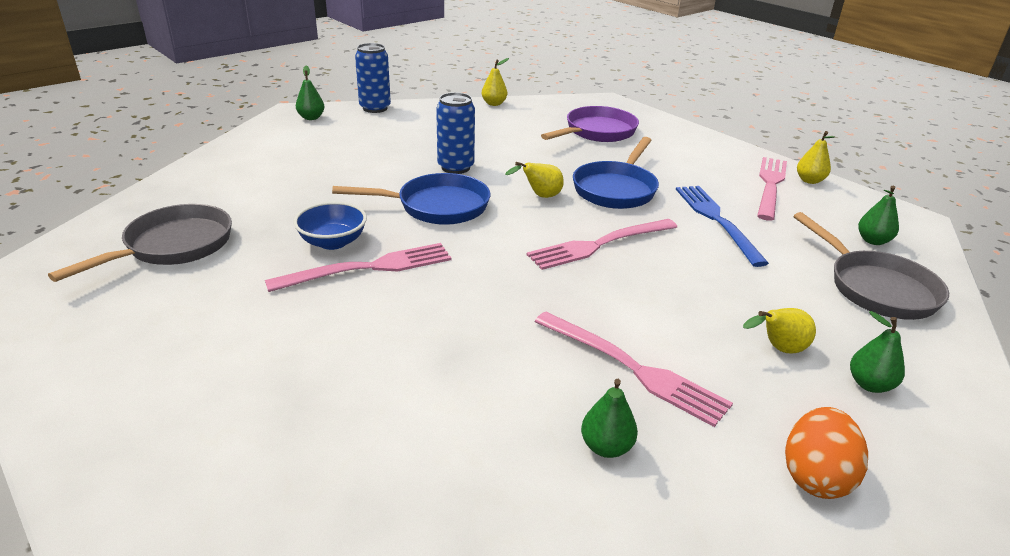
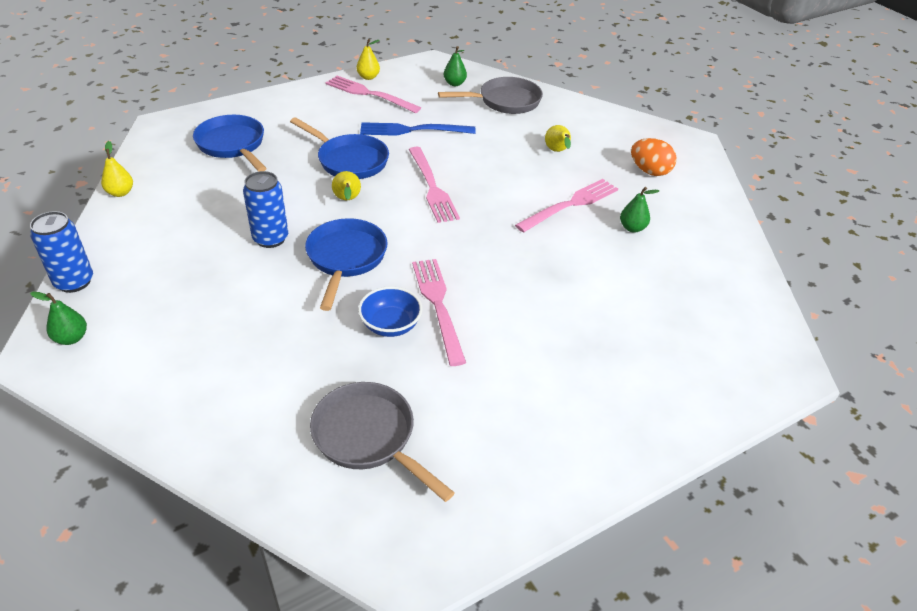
camera: 80 degrees left, 10 degrees up
purple pan [541,106,639,142] -> blue pan [193,115,267,172]
green pear [850,311,905,393] -> none

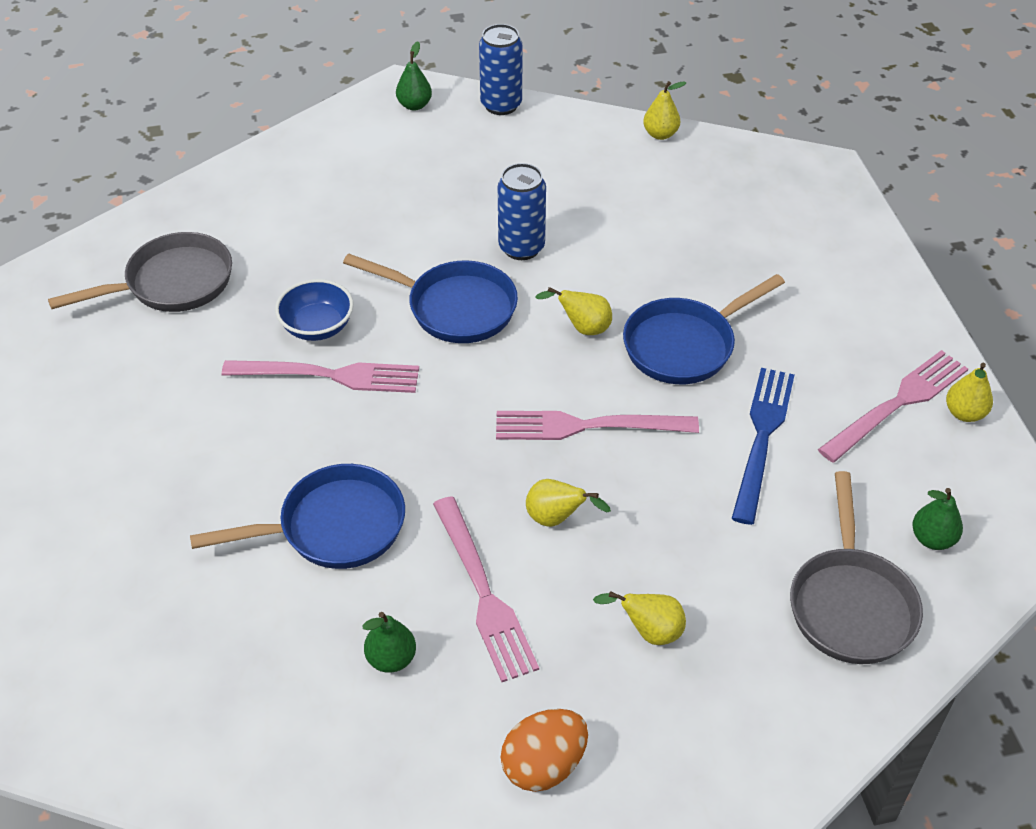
camera: 110 degrees right, 5 degrees up
blue pan [193,115,267,172] -> blue pan moved to [190,464,405,569]
none -> yellow pear [526,479,611,527]

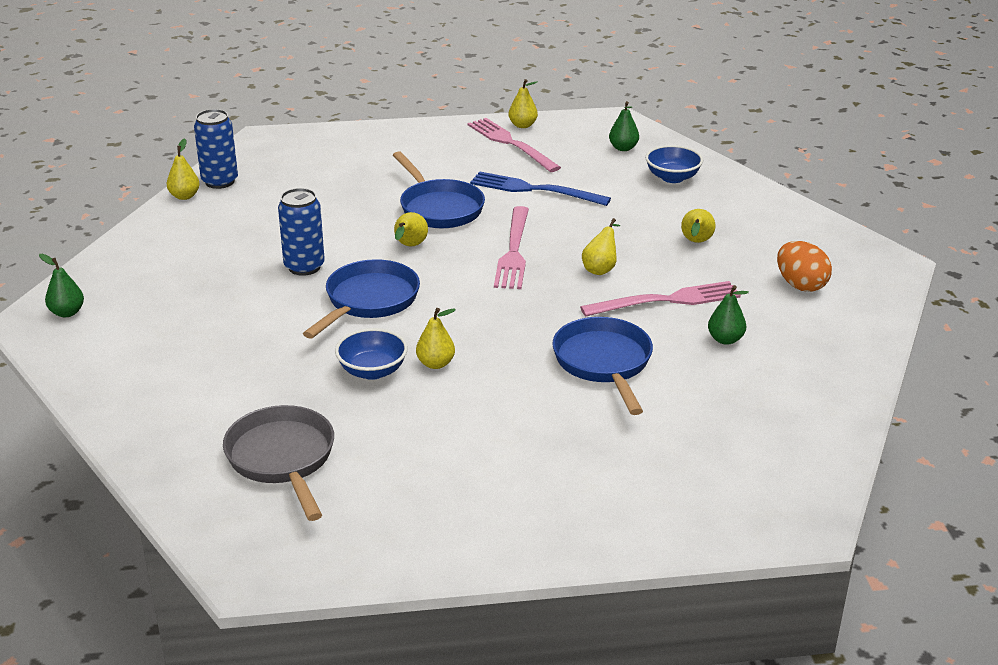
camera: 85 degrees left, 15 degrees down
pink fork [222,360,419,393] -> yellow pear [416,308,456,369]
blue can [479,24,522,115] -> blue can moved to [194,109,238,189]
grey pan [790,471,923,664] -> blue bowl [645,145,703,183]

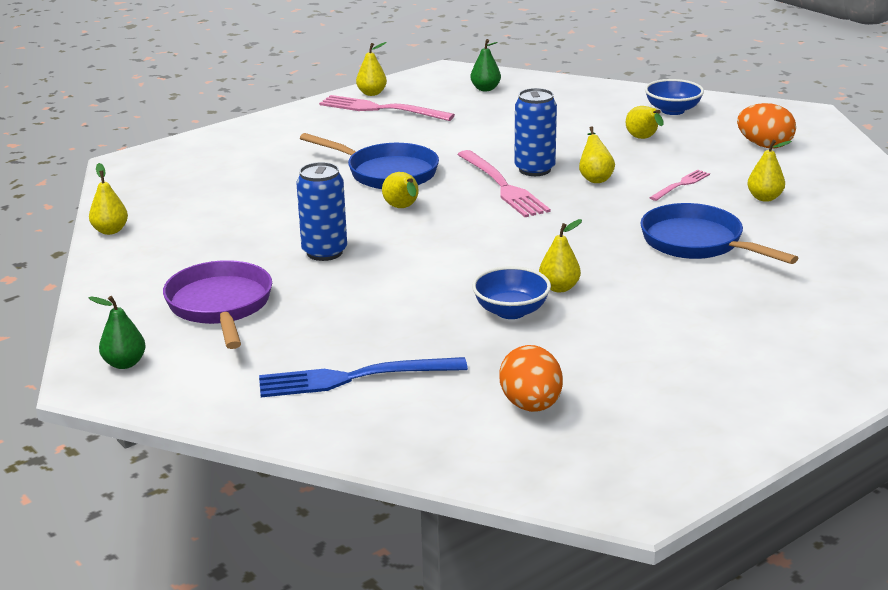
camera: 30 degrees left, 5 degrees down
blue can [194,109,238,189] -> blue can moved to [514,88,557,176]
grey pan [223,405,334,521] -> orange egg [500,345,563,412]
blue pan [303,259,420,339] -> none
blue fork [470,171,611,206] -> blue fork moved to [259,357,468,397]
pink fork [580,281,741,317] -> pink fork [649,170,710,201], size x0.55
blue bowl [645,145,703,183] -> blue bowl moved to [645,79,704,115]
green pear [708,285,749,345] -> yellow pear [747,140,792,202]
none -> purple pan [163,260,272,349]

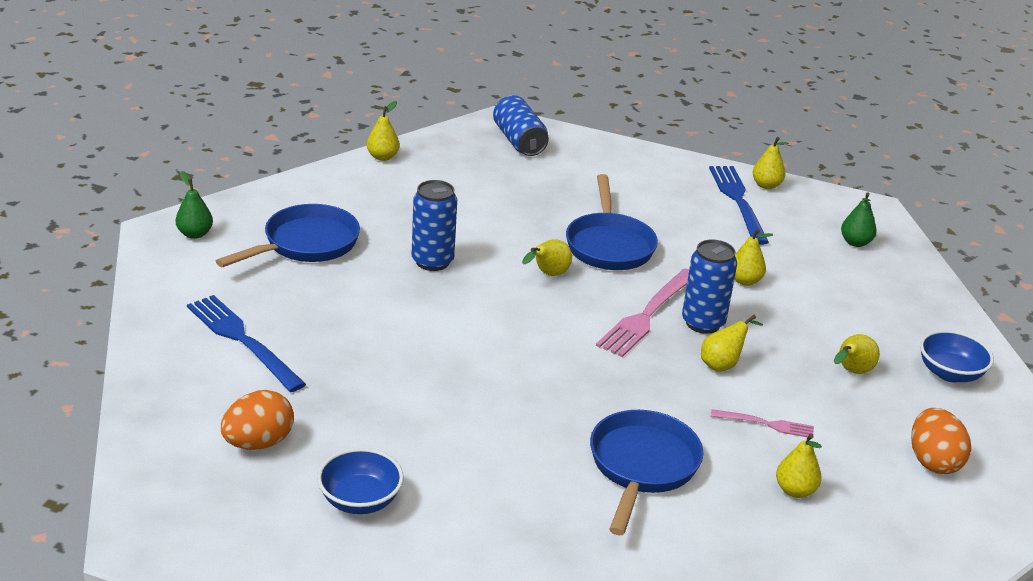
camera: 55 degrees right, 5 degrees up
purple pan [163,260,272,349] -> blue pan [216,204,360,267]
pink fork [319,95,455,121] -> blue fork [709,166,769,245]
blue bowl [472,266,551,319] -> blue bowl moved to [317,448,404,514]
yellow pear [539,219,582,292] -> yellow pear moved to [735,228,773,286]
none -> blue can [493,95,549,156]

